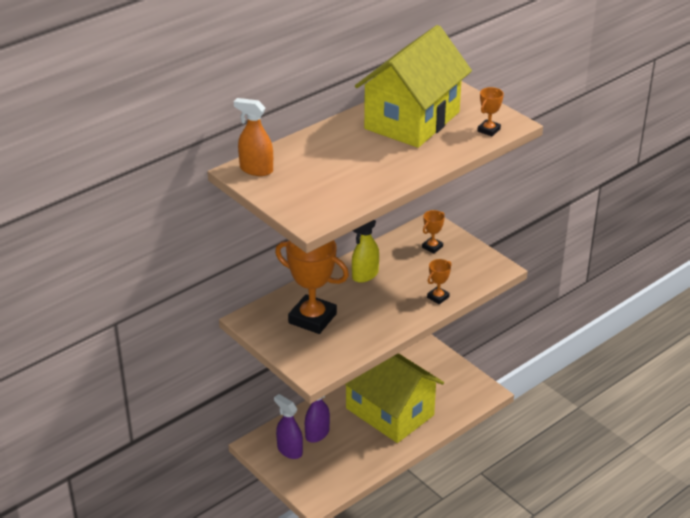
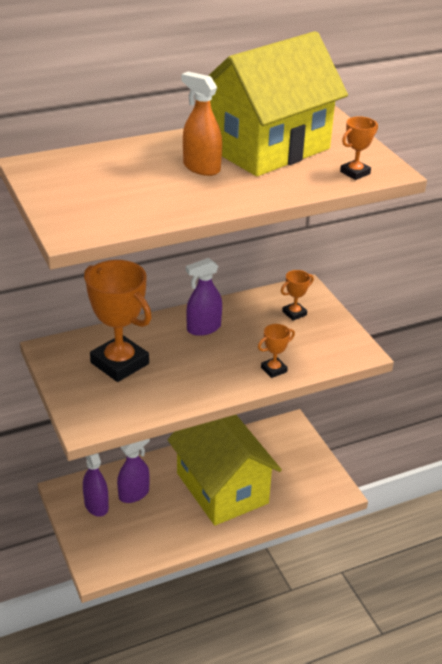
camera: 15 degrees right, 0 degrees up
orange spray bottle [234,98,273,176] -> orange spray bottle moved to [181,72,222,176]
yellow spray bottle [352,220,379,283] -> purple spray bottle [186,258,222,336]

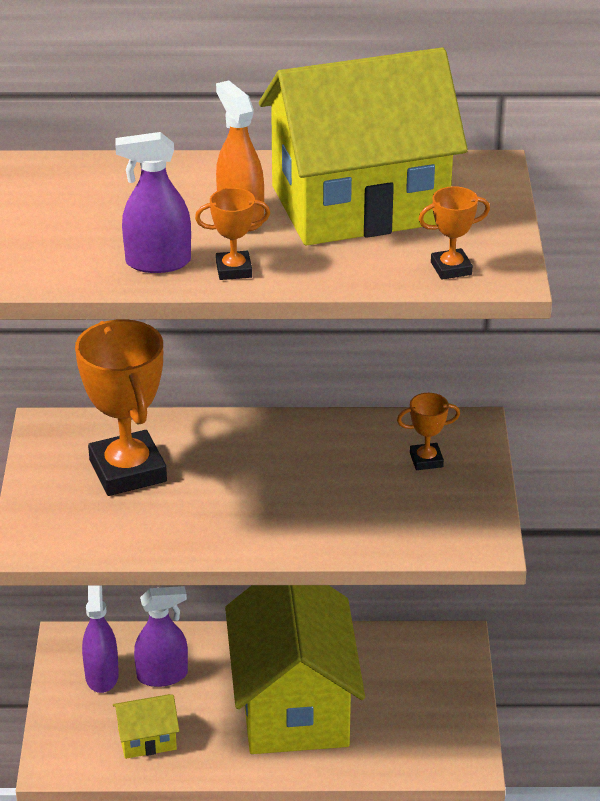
camera: 25 degrees right, 0 degrees up
purple spray bottle [186,258,222,336] -> purple spray bottle moved to [115,132,191,273]
orange trophy [258,324,295,378] -> orange trophy moved to [195,188,270,280]
none -> yellow house [113,694,180,759]

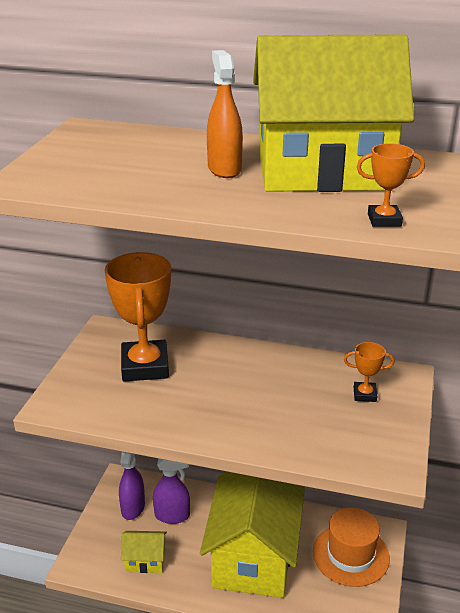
camera: 15 degrees right, 5 degrees down
purple spray bottle [115,132,191,273] -> none
orange trophy [195,188,270,280] -> none
none -> orange hat [313,507,390,587]

